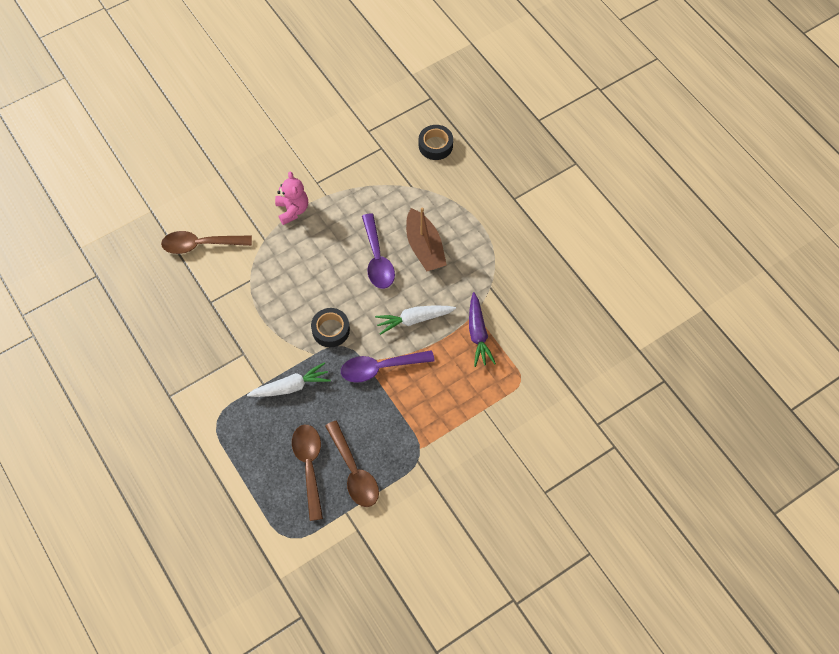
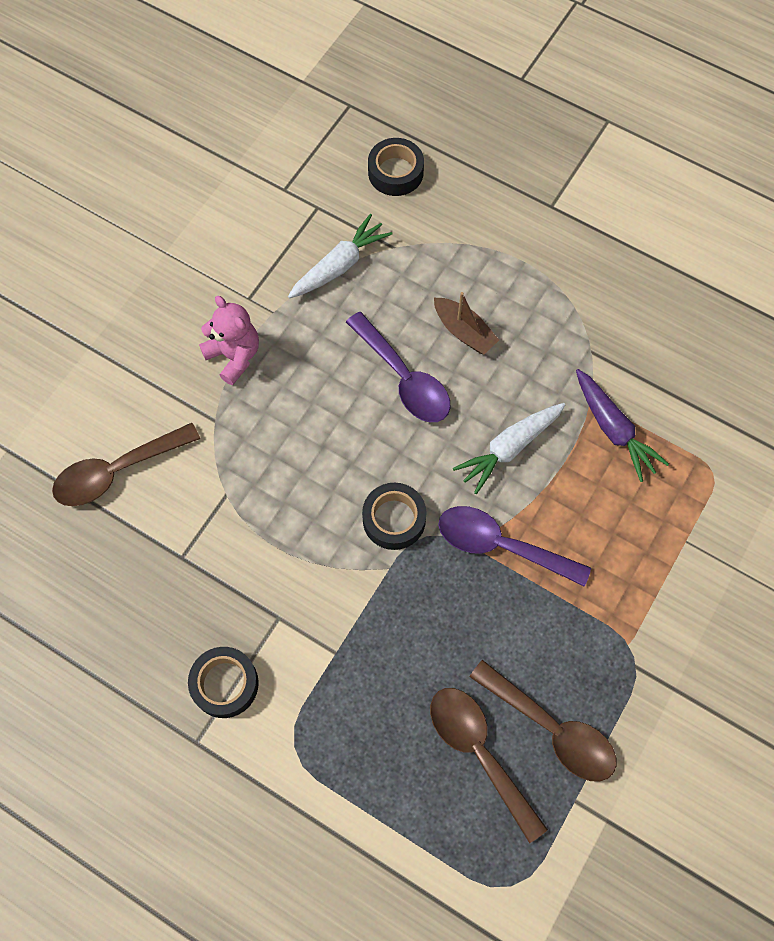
camera: 25 degrees left, 5 degrees up
white carrot [247,362,331,397] -> white carrot moved to [288,214,392,298]
purple spoon [341,350,435,383] -> purple spoon turned 60 degrees clockwise [438,506,591,587]
brown boat [406,207,447,271] -> brown boat [434,292,499,354], size x0.65
none -> black tape [188,647,259,718]

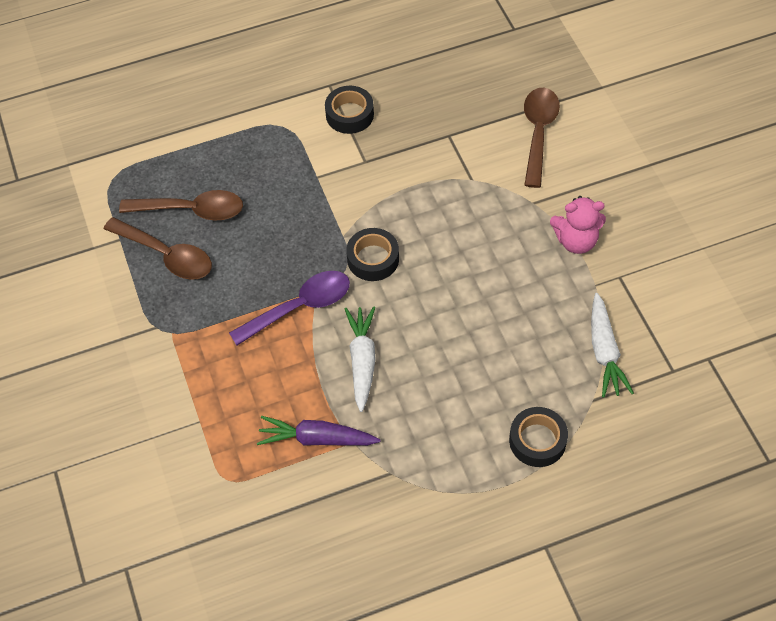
camera: 130 degrees right, 10 degrees down
purple spoon [346,312,451,422] -> none
black tape [368,138,424,196] -> black tape moved to [509,407,568,467]
brown boat [434,292,499,354] -> none
brown spoon [469,660,616,782] -> brown spoon turned 135 degrees counterclockwise [104,217,212,280]

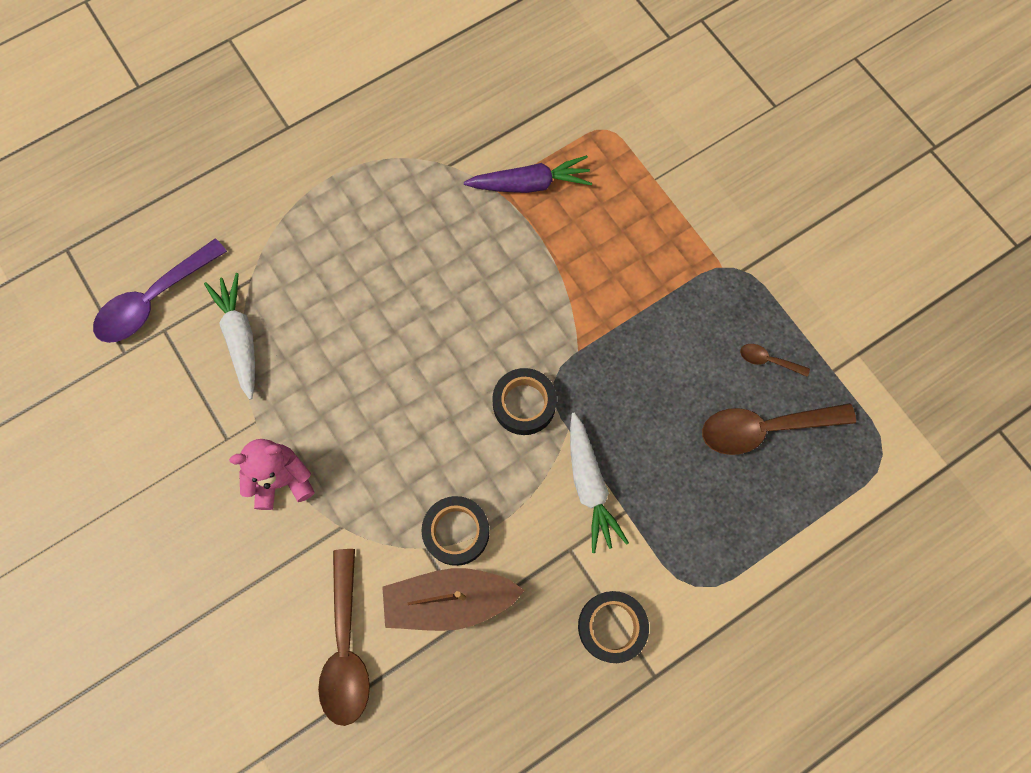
camera: 165 degrees right, 15 degrees up
brown spoon [104,217,212,280] -> brown spoon [740,344,810,377], size x0.46
purple spoon [229,271,350,346] -> purple spoon moved to [93,238,227,343]
white carrot [345,306,376,412] -> white carrot moved to [570,412,629,553]
black tape [509,407,568,467] -> black tape moved to [422,496,490,566]
none -> brown boat [382,568,525,631]

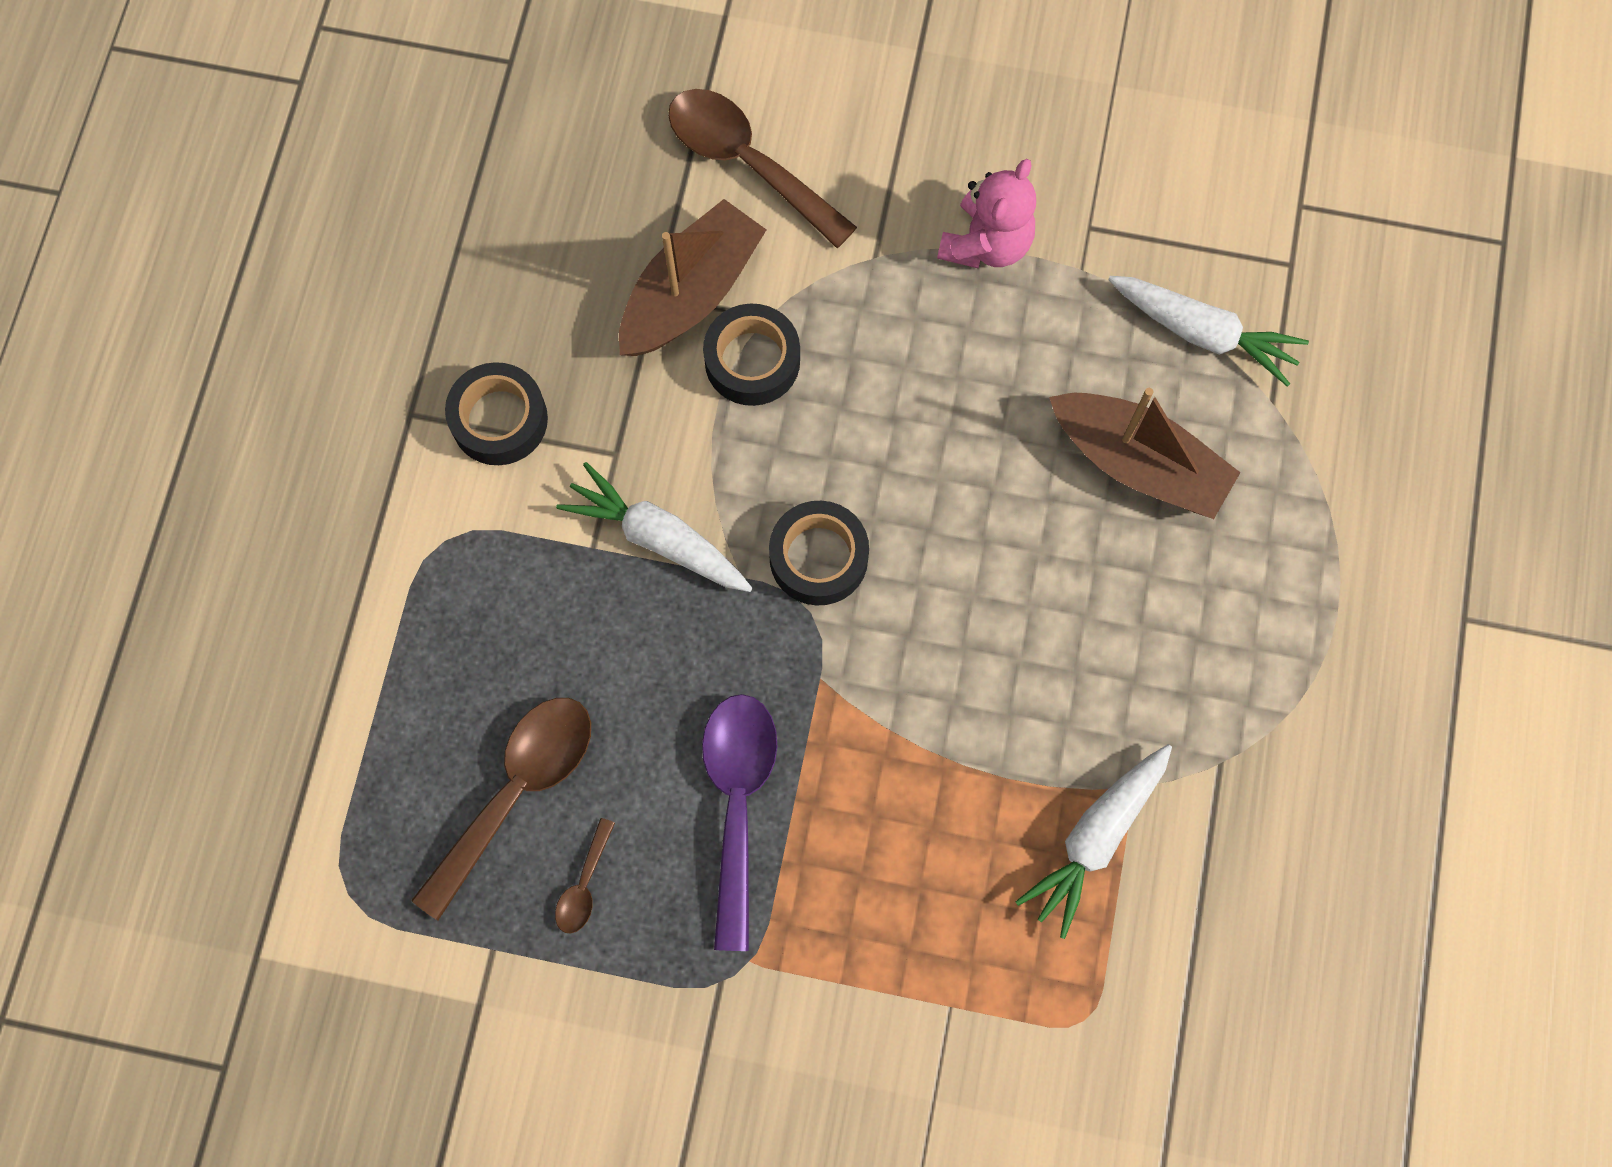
camera: 135 degrees right, 0 degrees up
purple spoon [93,238,227,343] -> purple spoon moved to [702,694,778,951]
purple carrot [464,155,592,193] -> white carrot [1015,744,1172,939]
brown spoon [740,344,810,377] -> brown spoon turned 135 degrees clockwise [555,818,615,934]
none -> brown boat [1049,388,1241,519]

